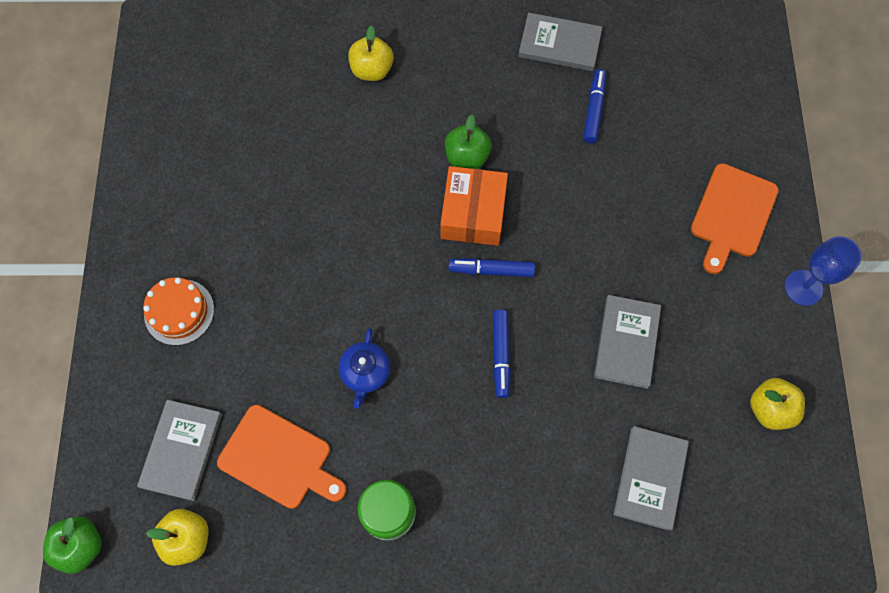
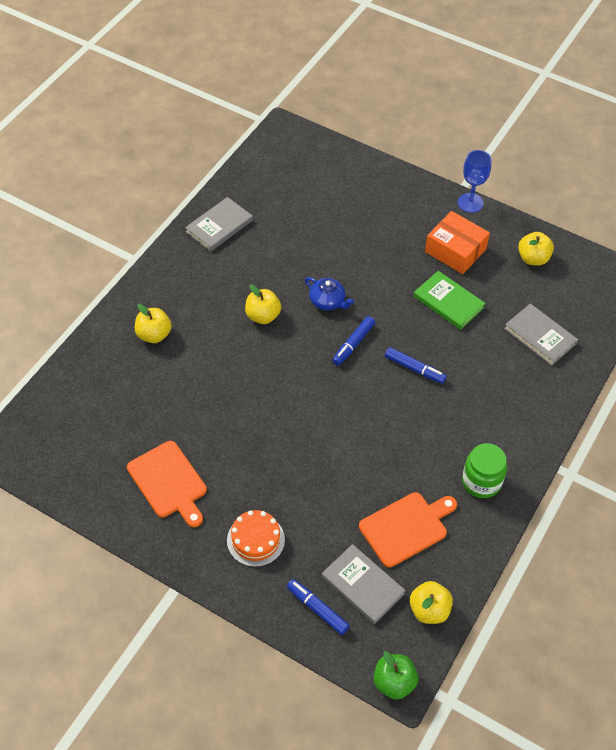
camera: 60 degrees left, 15 degrees down
blue teapot [339,328,391,409] -> blue teapot moved to [305,277,354,310]
orange box [440,166,508,246] -> orange box moved to [425,211,490,274]
green apple [445,115,492,169] -> yellow apple [245,285,281,324]
blue marker [583,69,606,143] -> blue marker moved to [287,579,350,635]
grey book [594,295,661,389] -> green book [414,271,486,330]
orange cutting board [691,163,779,274] -> orange cutting board moved to [127,441,207,527]

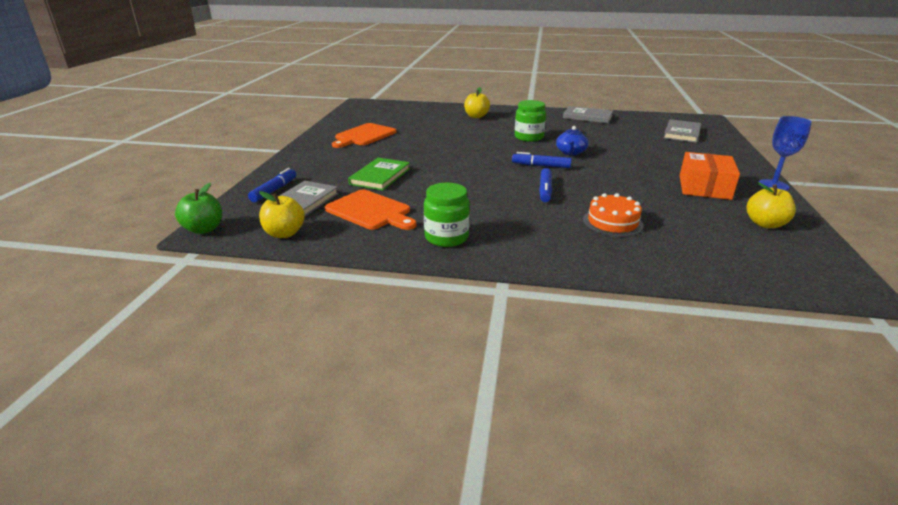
camera: 70 degrees right, 25 degrees down
orange cake [227,510,285,567] -> orange cake moved to [583,193,644,237]
yellow apple [245,285,281,324] -> green jar [515,100,546,142]
green book [414,271,486,330] -> green book moved to [348,158,410,191]
grey book [504,303,578,366] -> grey book moved to [663,119,701,143]

